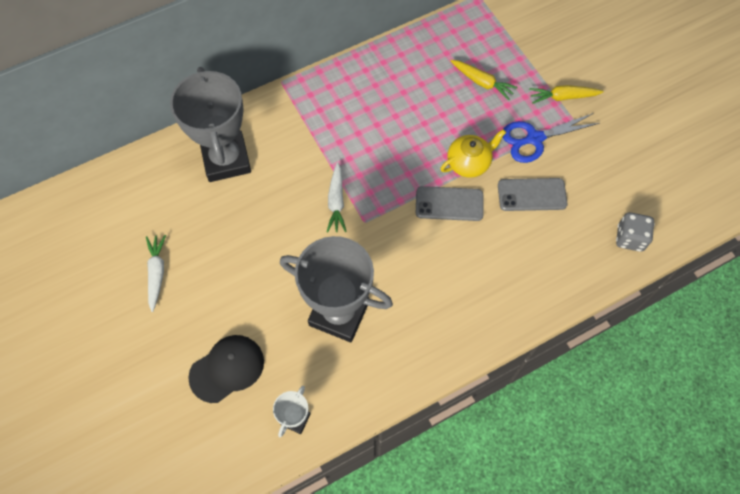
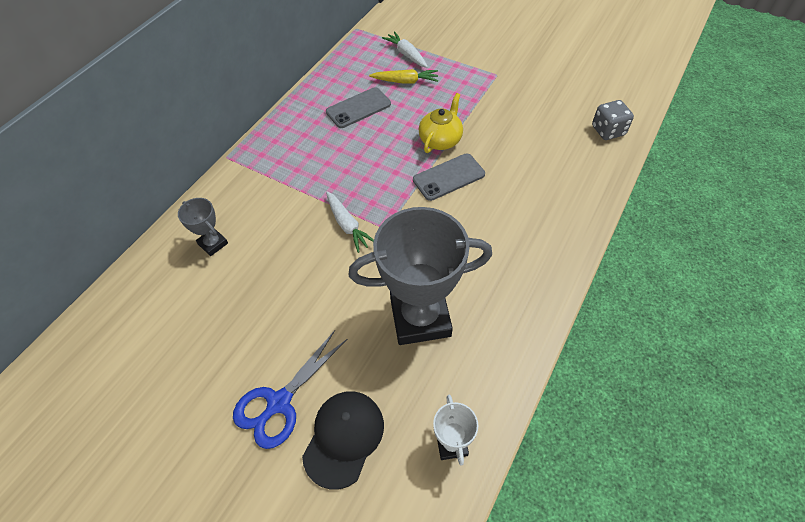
camera: 30 degrees left, 10 degrees down
white carrot [146,235,166,312] -> white carrot moved to [382,31,428,68]
grey trophy [170,67,251,182] -> grey trophy [178,198,228,256], size x0.46
grey phone [498,178,568,211] -> grey phone moved to [326,87,391,128]
blue scissors [503,113,600,163] -> blue scissors moved to [233,330,347,449]
yellow carrot [529,85,604,104] -> none

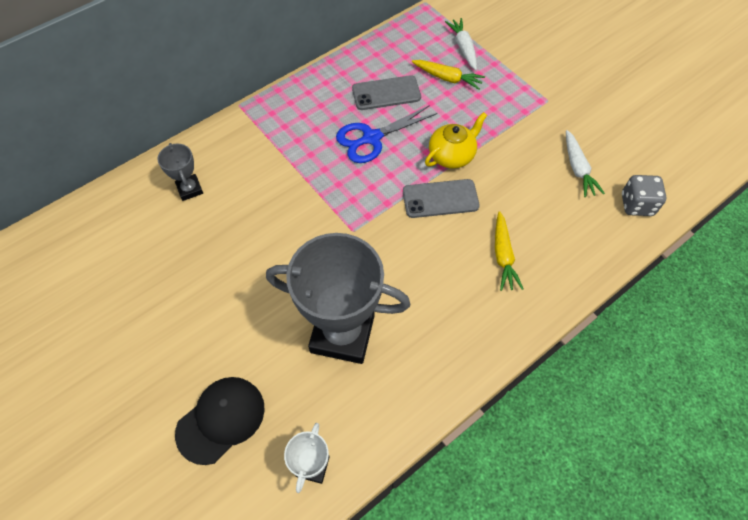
camera: 20 degrees right, 5 degrees up
blue scissors [233,330,347,449] -> blue scissors moved to [336,105,437,163]
white carrot [326,191,374,253] -> white carrot moved to [566,130,605,197]
none -> yellow carrot [495,211,523,291]

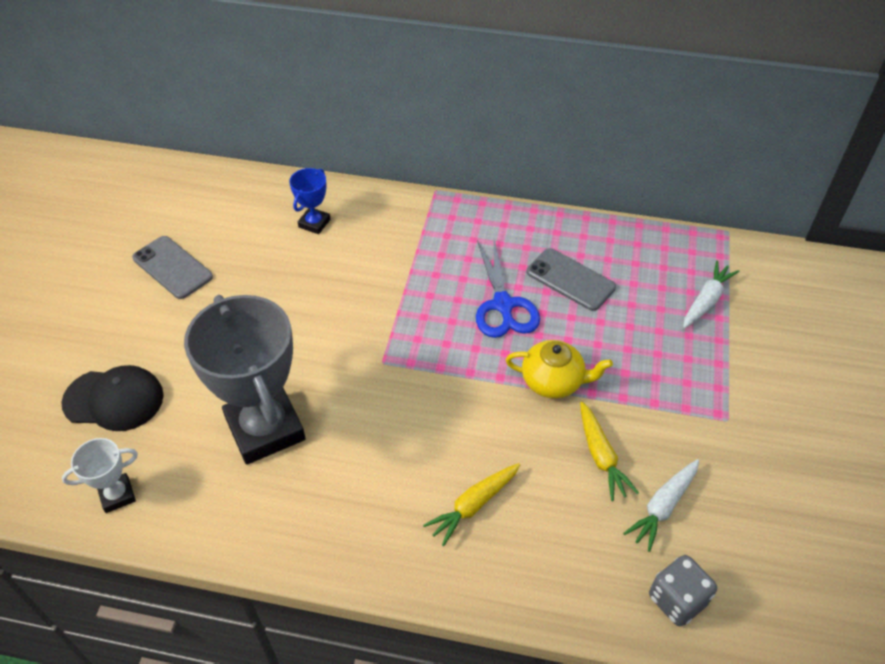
camera: 50 degrees right, 10 degrees down
grey trophy [157,143,203,201] -> blue trophy [289,168,330,234]
blue scissors [336,105,437,163] -> blue scissors turned 120 degrees counterclockwise [476,240,540,338]
grey phone [403,179,480,218] -> grey phone moved to [132,236,213,299]
yellow carrot [412,60,485,90] -> yellow carrot moved to [580,402,639,501]

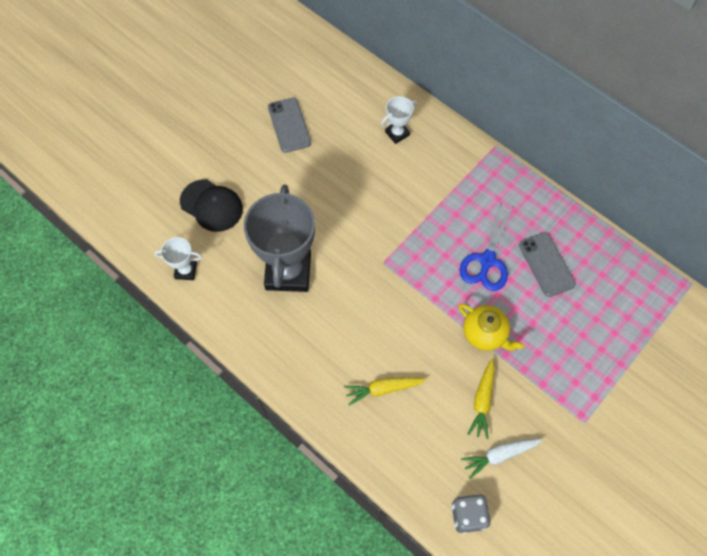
camera: 30 degrees right, 15 degrees up
blue trophy [289,168,330,234] -> white trophy [381,96,417,144]
white carrot [683,261,739,328] -> none

